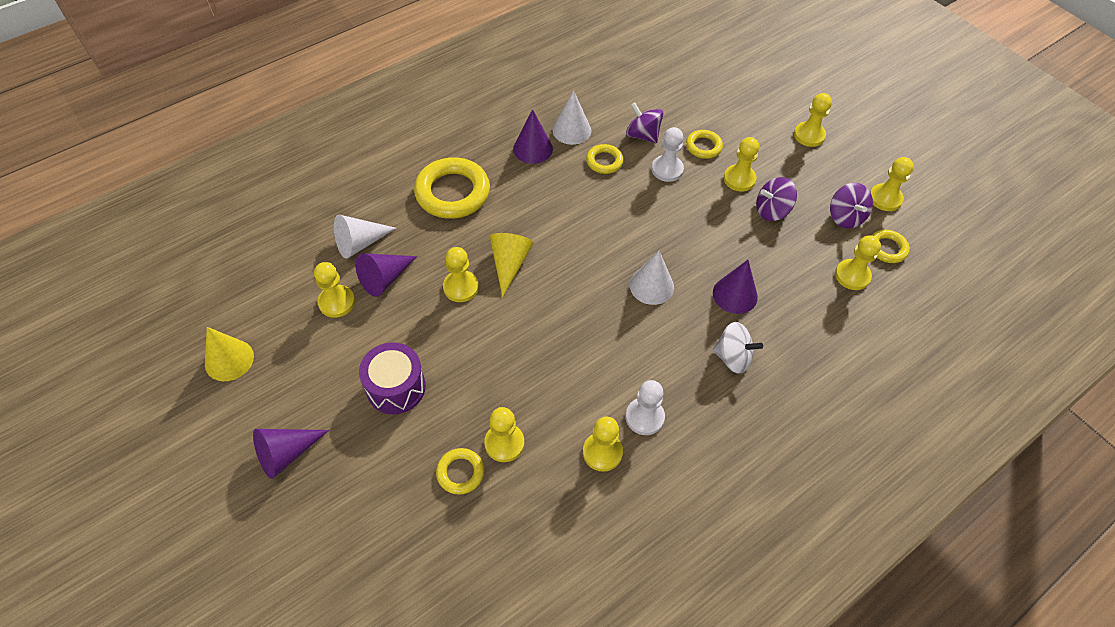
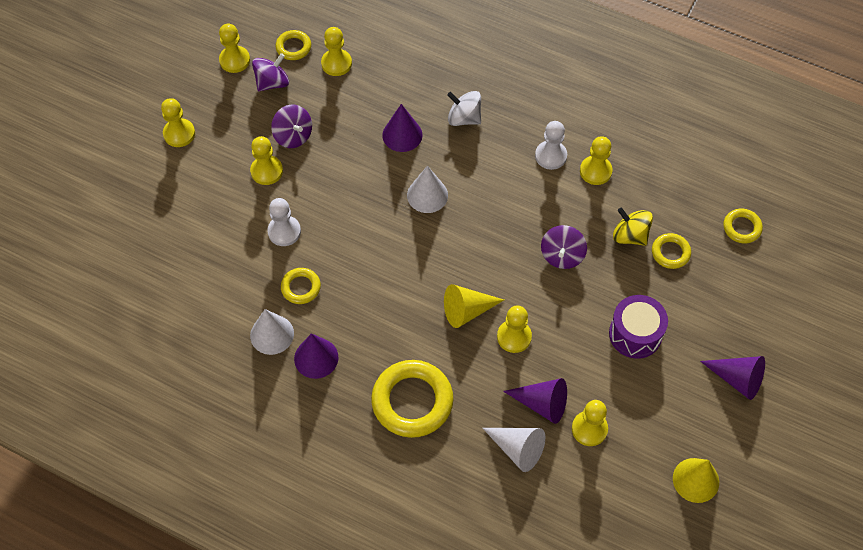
camera: 115 degrees left, 5 degrees up
yellow pawn [484,407,524,462] -> yellow spinning top [613,207,653,246]
purple spinning top [626,102,663,143] -> purple spinning top moved to [541,225,587,269]
yellow ring [686,130,723,159] -> yellow ring moved to [723,209,763,243]
white spinning top [713,322,763,374] -> white spinning top turned 60 degrees counterclockwise [447,91,481,126]

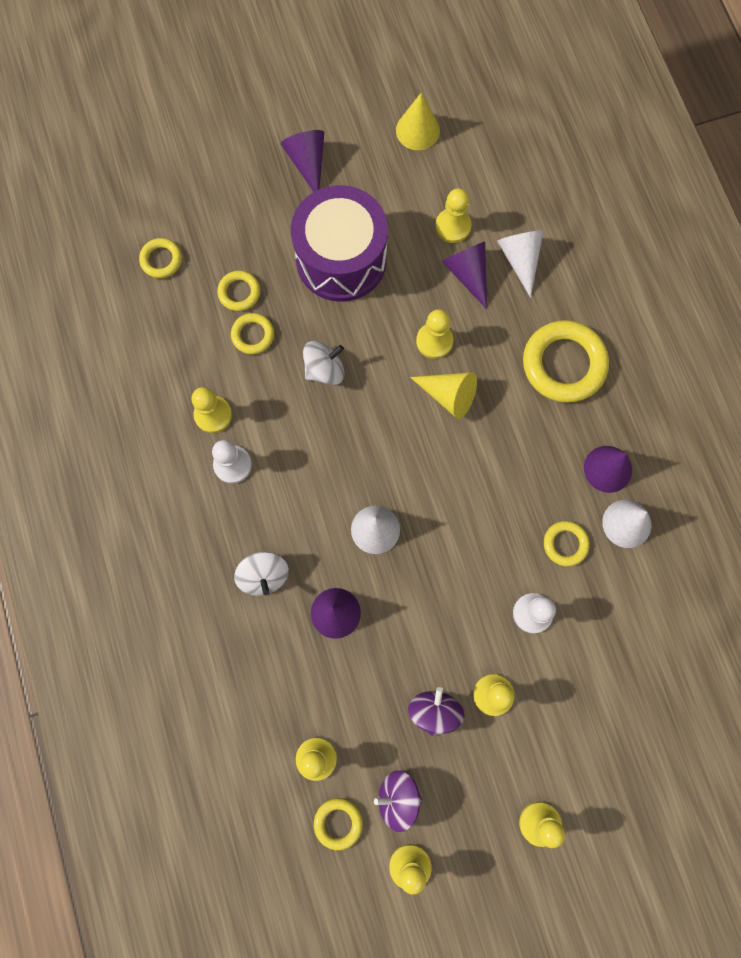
camera: 135 degrees left, 15 degrees up
purple spinning top [541,225,587,269] -> white spinning top [303,341,345,385]
purple drum [609,295,668,359] -> purple drum [291,185,388,302], size x1.64
yellow spinning top [613,207,653,246] -> yellow ring [231,313,274,354]

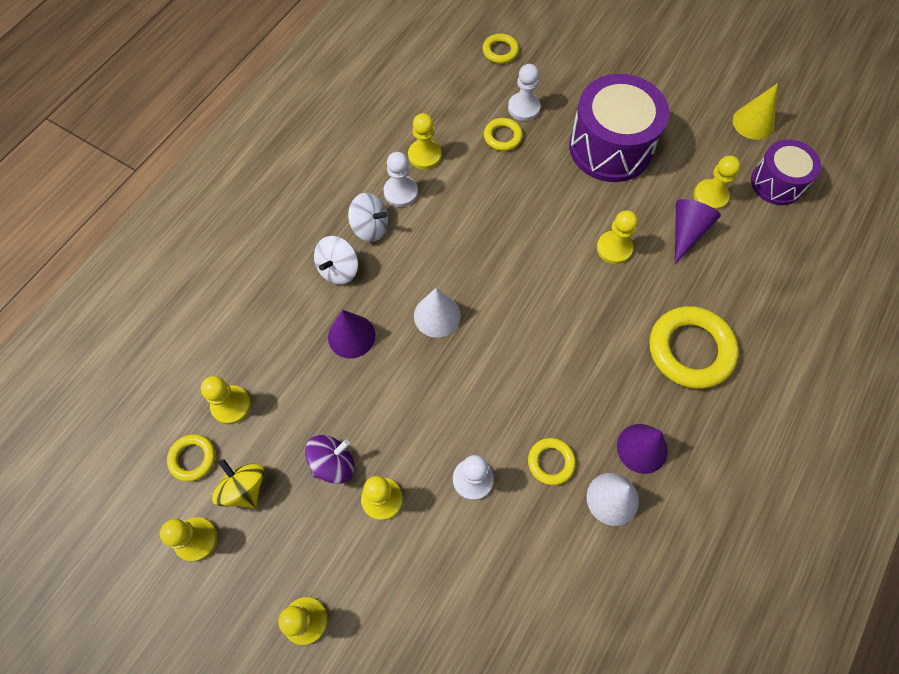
camera: 50 degrees right, 10 degrees down
yellow ring [217,271,260,311] -> white pawn [508,64,541,121]
purple cone [281,130,324,192] -> none
white spinning top [303,341,345,385] -> white spinning top moved to [348,193,388,242]
purple spinning top [374,770,423,832] -> yellow spinning top [212,459,264,508]
yellow cone [410,372,477,419] -> none
white cone [497,230,543,298] -> none
none -> purple drum [751,139,821,205]

